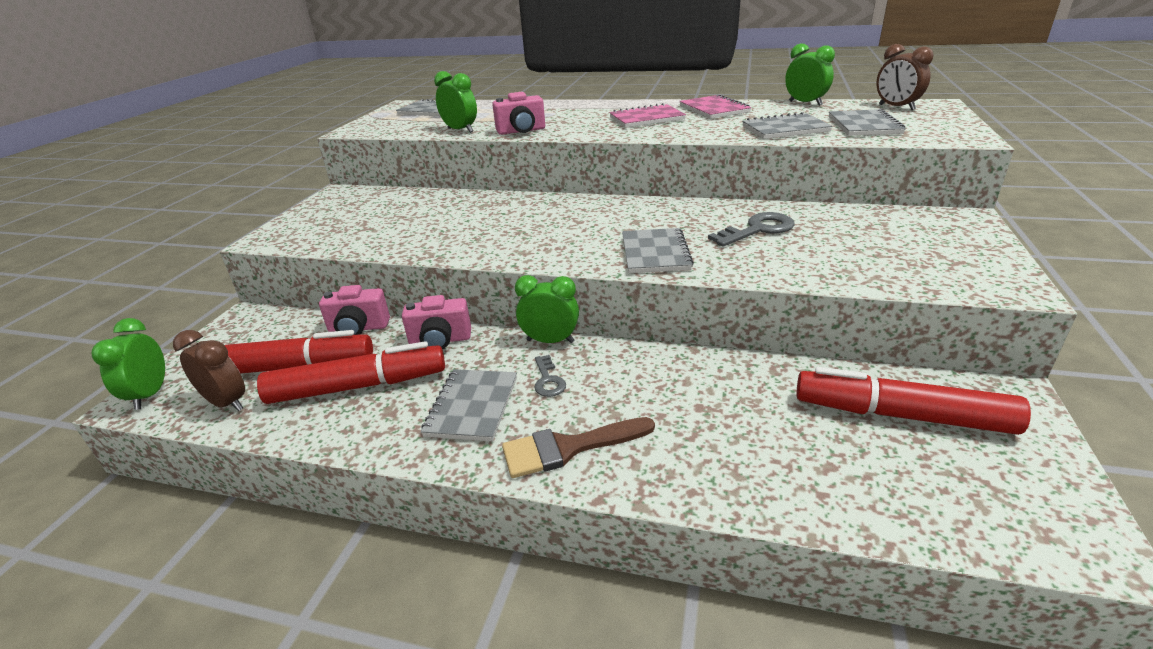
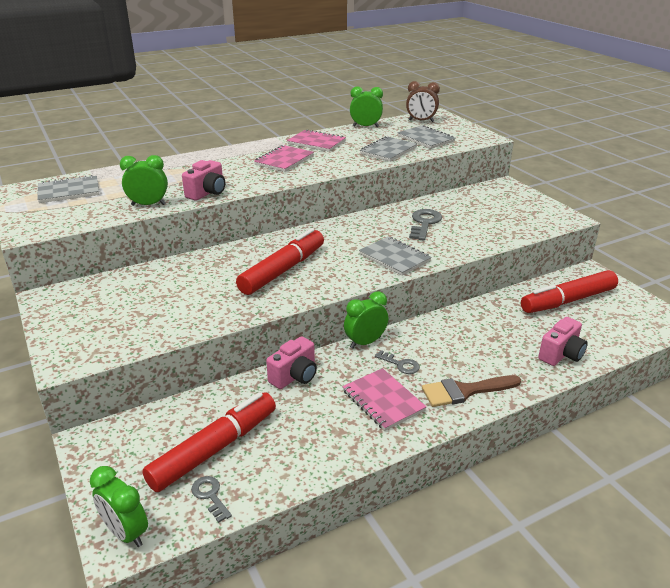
camera: 45 degrees left, 0 degrees up
brown clock [173,330,245,411] -> grey key [191,476,232,523]
red marker [257,341,445,404] -> red marker moved to [236,228,324,295]
pink camera [319,285,390,335] -> pink camera moved to [538,317,588,366]
grey notebook [421,369,517,441] -> pink notebook [342,368,427,431]
brown brush [502,417,655,478] -> brown brush turned 45 degrees clockwise [422,375,521,407]

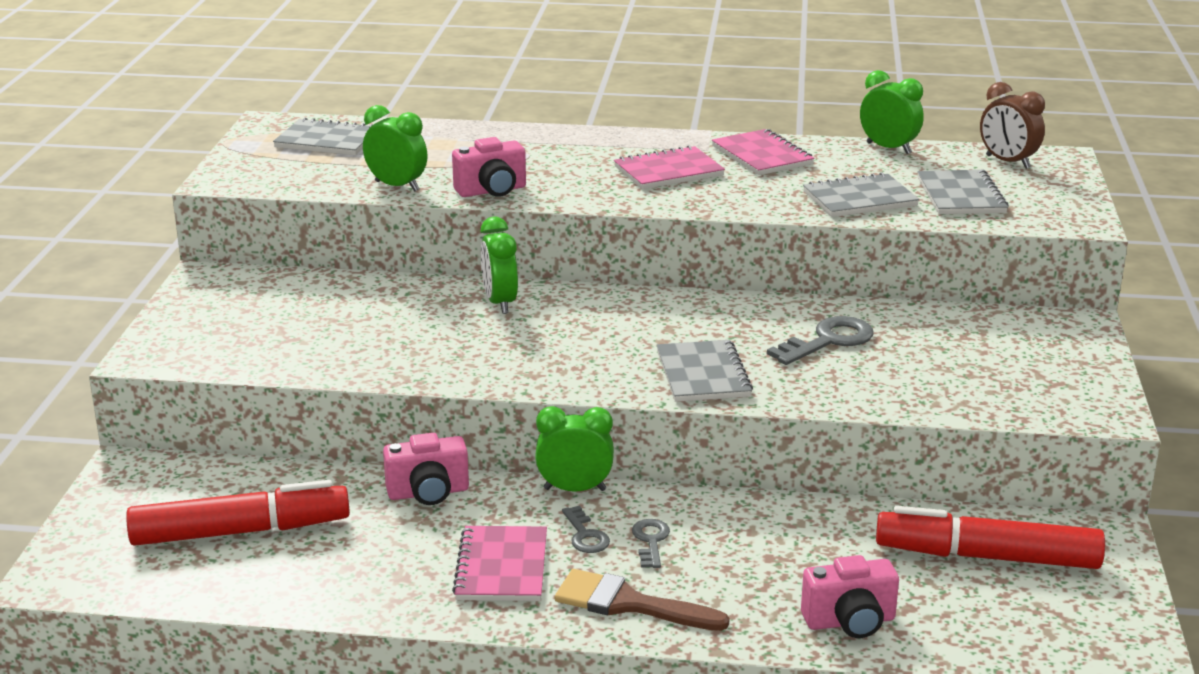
camera: 35 degrees right, 5 degrees down
green clock [90,466,148,547] -> green clock moved to [481,217,518,314]
grey key [191,476,232,523] -> grey key moved to [632,519,670,568]
red marker [236,228,324,295] -> none

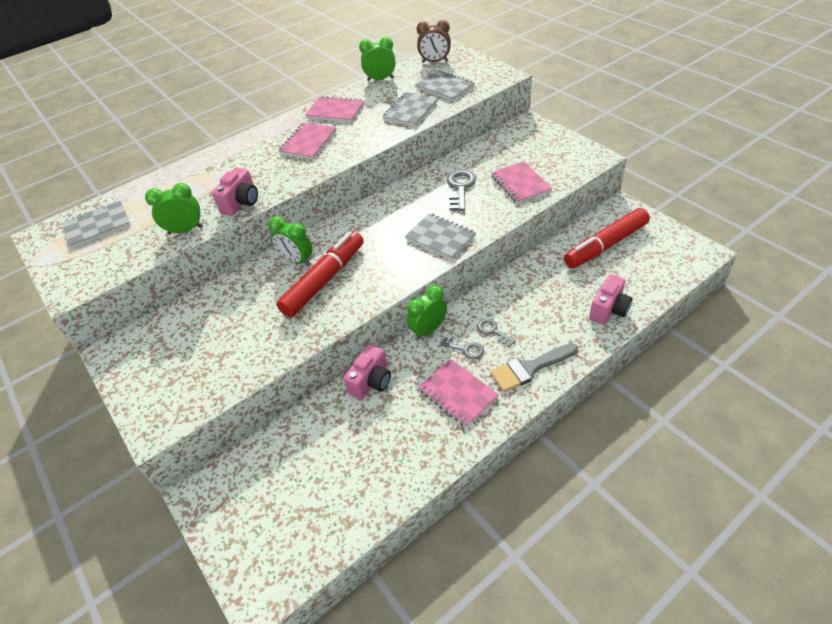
camera: 40 degrees left, 20 degrees up
red marker [126,480,350,546] -> red marker moved to [276,231,364,318]
brown brush [555,569,730,631] -> grey brush [490,343,578,392]
none -> pink notebook [491,161,552,203]

